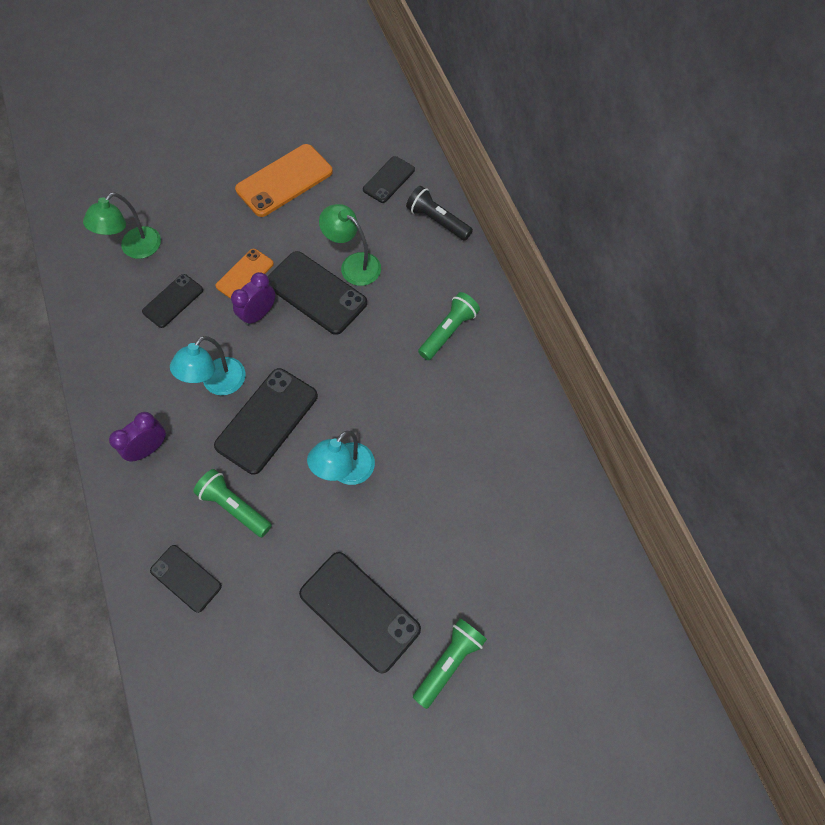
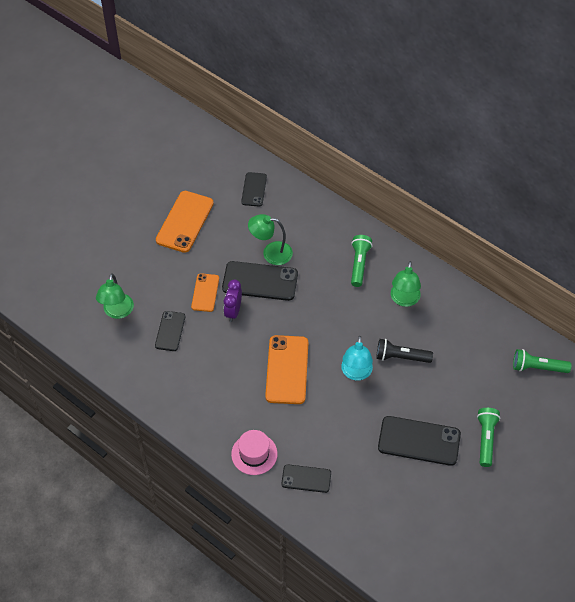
camera: 30 degrees left, 10 degrees down
purple clock [109,412,166,461] -> none
turquoise lamp [170,336,245,395] -> none
green flashlight [193,469,272,537] -> green flashlight moved to [513,349,571,373]
black phone [214,368,318,474] -> orange phone [265,335,308,404]
black flashlight [406,186,473,241] -> black flashlight moved to [376,339,433,363]
none -> pink hat [231,430,278,475]
none -> green lamp [391,261,421,307]

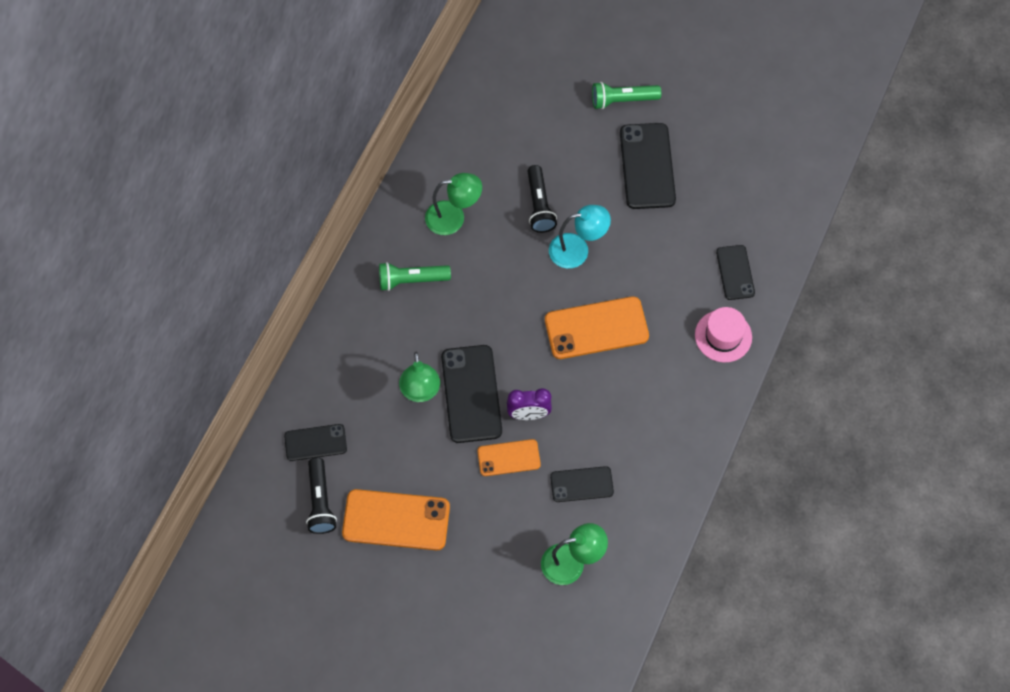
camera: 105 degrees left, 10 degrees up
green flashlight [513,349,571,373] -> none
none -> black flashlight [306,457,337,534]

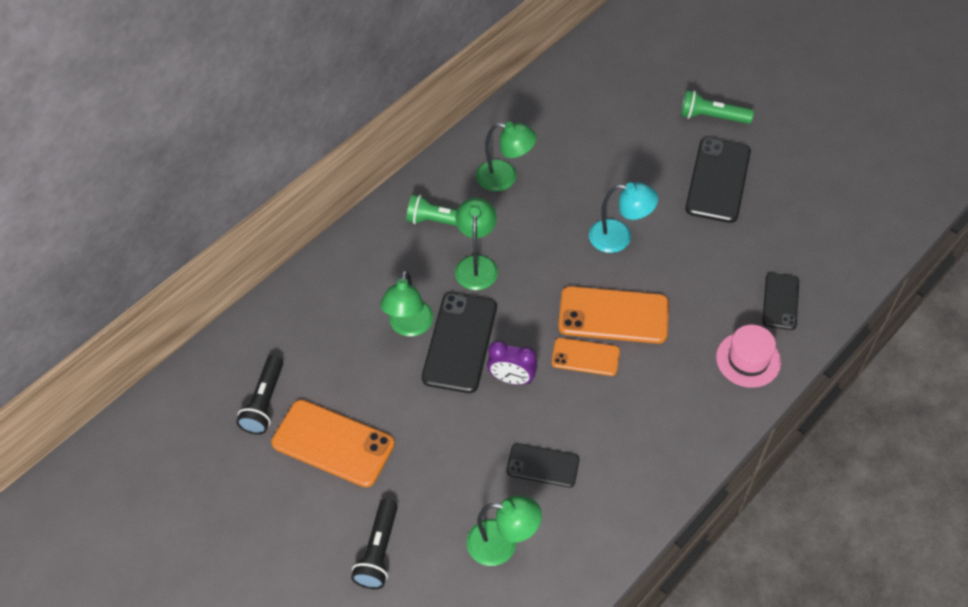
camera: 20 degrees right, 10 degrees down
black phone [284,424,347,461] -> none
orange phone [477,439,541,476] -> orange phone moved to [552,338,620,376]
black flashlight [528,165,557,233] -> black flashlight moved to [351,499,398,589]
none -> green lamp [455,197,498,290]

